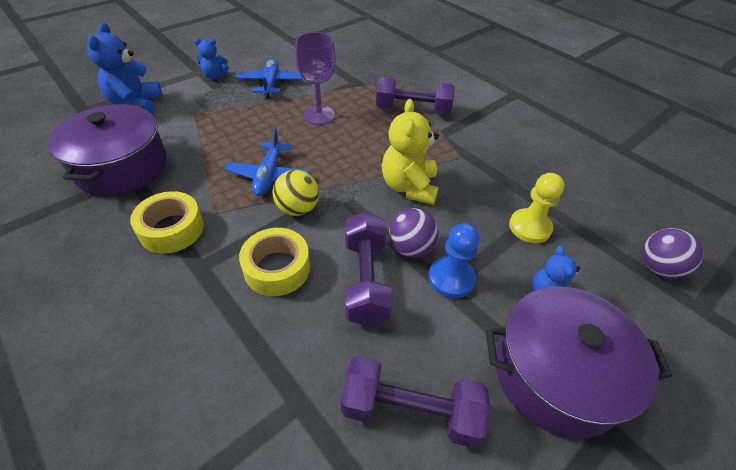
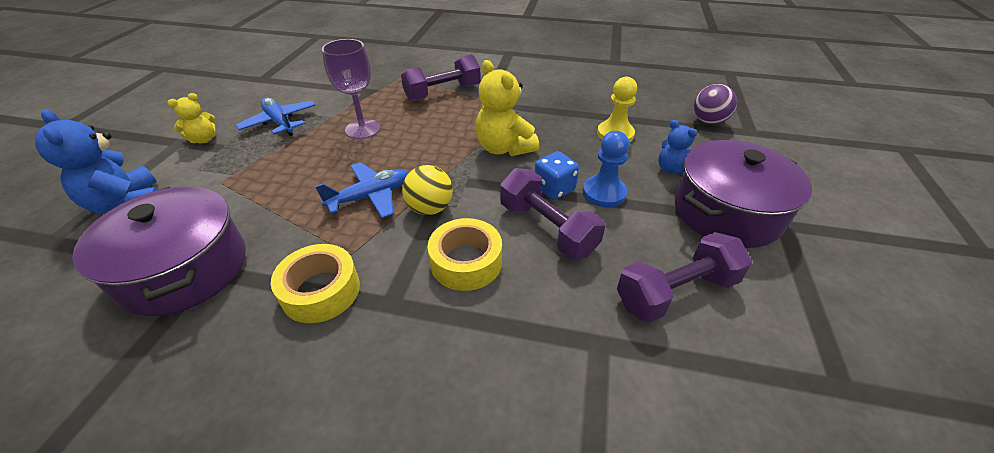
camera: 35 degrees left, 5 degrees down
blue teddy bear [194,38,229,79] -> yellow teddy bear [168,93,216,143]
blue plane [225,128,310,196] -> blue plane turned 90 degrees counterclockwise [315,162,408,218]
purple ball [389,208,439,258] -> blue dice [535,151,579,200]

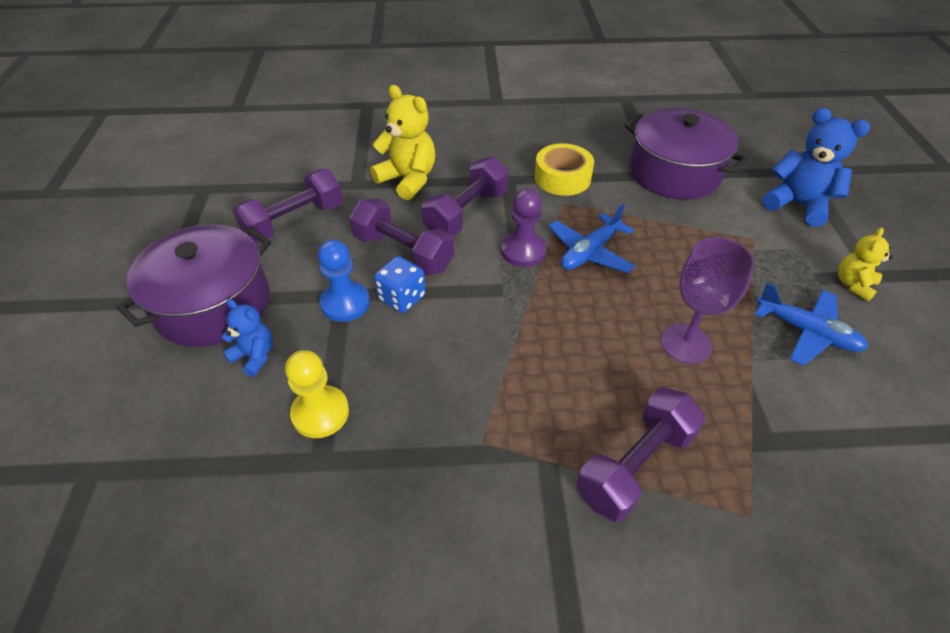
camera: 165 degrees right, 5 degrees up
yellow ball [402,165,453,215] -> purple pawn [501,188,546,267]
yellow tape [428,218,502,291] -> purple dumbbell [421,157,508,236]
yellow teddy bear [475,60,539,156] -> yellow teddy bear moved to [370,85,435,200]
purple ball [694,84,737,124] -> none

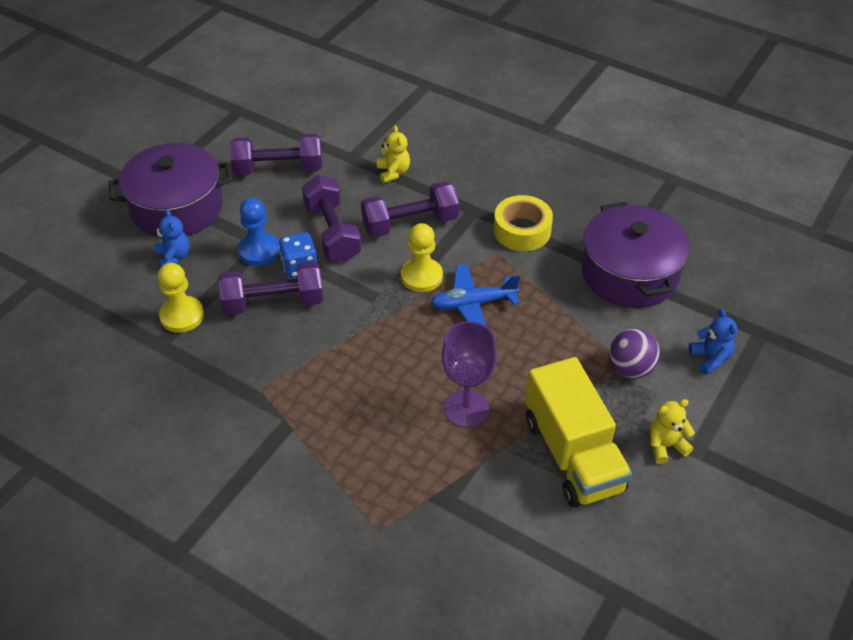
camera: 35 degrees right, 0 degrees up
yellow teddy bear [370,85,435,200] -> yellow teddy bear [377,125,410,183], size x0.58
purple pawn [501,188,546,267] -> yellow pawn [401,223,443,292]
purple dumbbell [576,387,706,522] -> purple dumbbell moved to [218,262,323,315]
blue plane [755,282,868,366] -> yellow truck [525,357,632,507]
blue teddy bear [762,108,870,227] -> blue teddy bear [689,309,737,374], size x0.58
none -> purple ball [609,329,660,378]

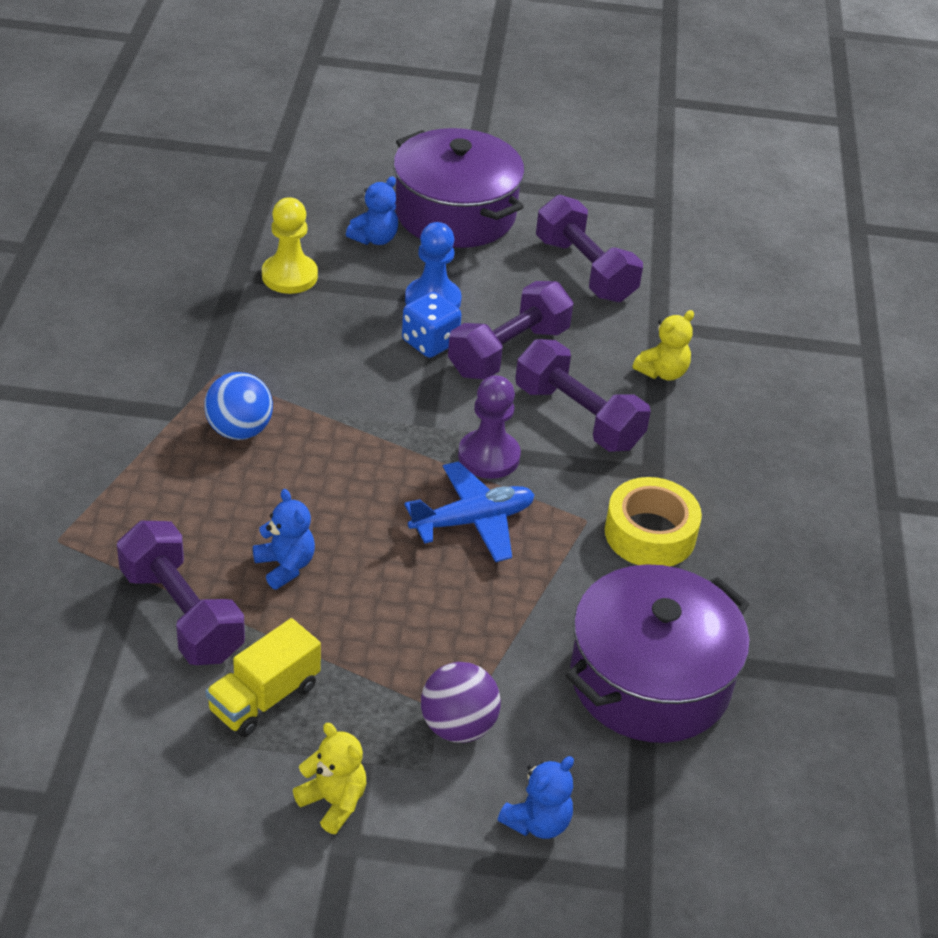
camera: 60 degrees right, 5 degrees down
purple dumbbell [218,262,323,315] -> purple dumbbell moved to [117,521,245,665]
yellow pawn [401,223,443,292] -> purple pawn [458,375,521,479]
blue plane [430,264,520,326] -> blue plane turned 105 degrees clockwise [404,461,535,562]
purple goblet [442,321,497,428] -> blue teddy bear [253,489,315,590]
yellow truck [525,357,632,507] -> yellow truck [206,618,321,737], size x0.57
none -> blue ball [204,372,273,440]

